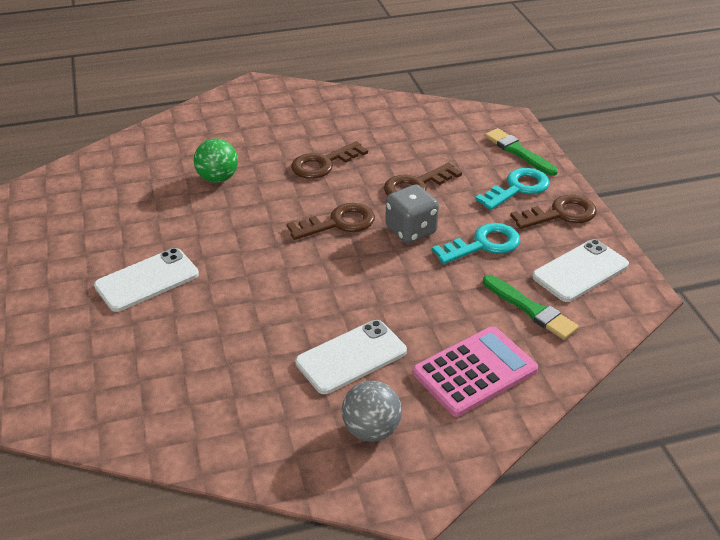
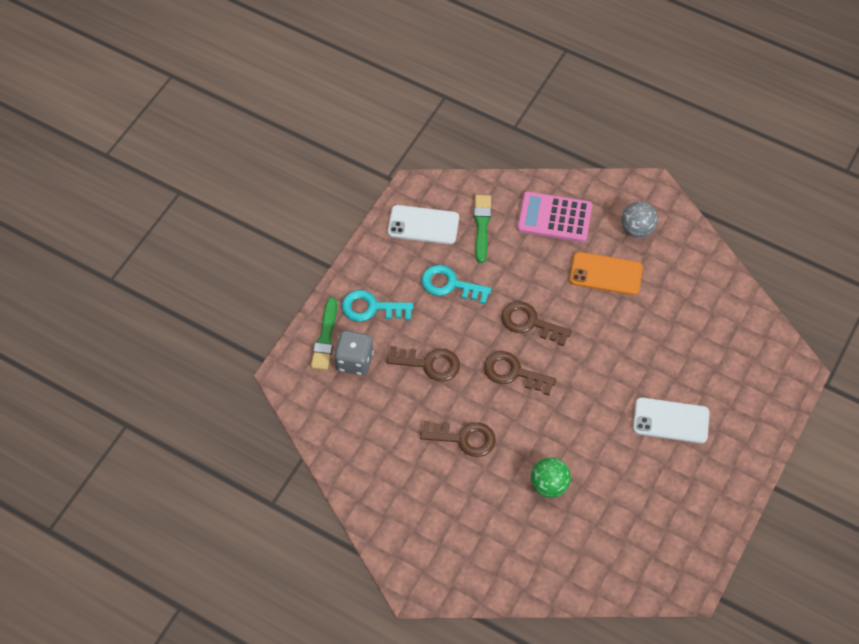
camera: 135 degrees left, 20 degrees up
white phone [295,320,407,394] -> orange phone [569,252,643,295]
grey dice [385,184,439,243] -> grey dice moved to [334,331,374,375]
brown key [510,195,597,229] -> brown key moved to [501,301,572,346]

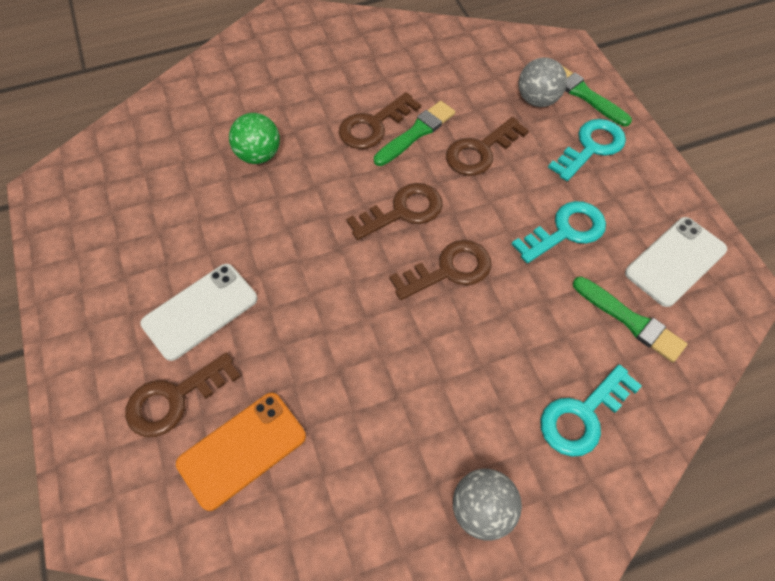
camera: 130 degrees right, 0 degrees up
grey dice [334,331,374,375] -> grey ball [518,57,567,107]
pink calculator [517,191,592,242] -> turquoise key [541,364,642,457]
orange phone [569,252,643,295] -> orange phone moved to [176,393,306,511]
none -> brown key [125,352,241,437]
none -> green brush [374,101,455,166]

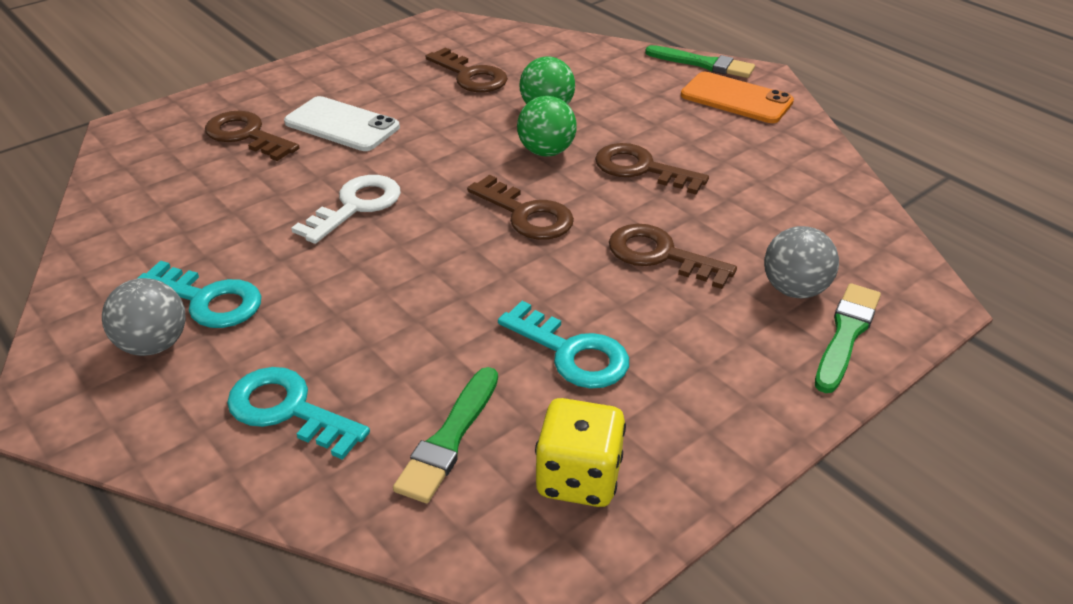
camera: 70 degrees right, 20 degrees down
orange phone [176,393,306,511] -> orange phone moved to [681,72,794,123]
green brush [374,101,455,166] -> green brush moved to [645,45,755,78]
brown key [389,240,492,300] -> brown key moved to [426,47,508,92]
turquoise key [548,119,626,181] -> turquoise key moved to [137,261,262,328]
white phone [625,217,727,307] -> yellow dice [535,398,626,507]
none -> white key [291,175,401,244]
none -> green ball [517,96,576,156]

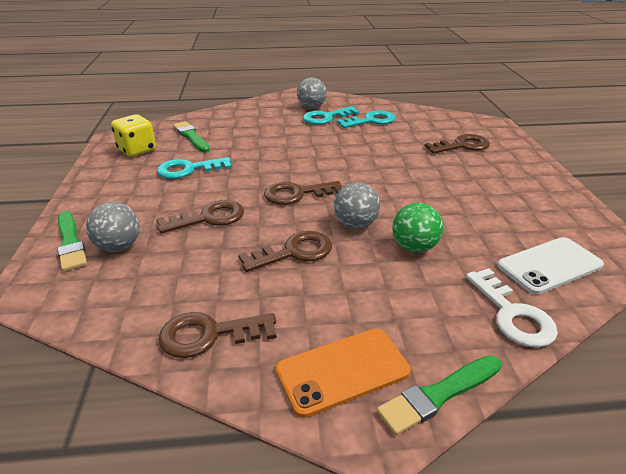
camera: 125 degrees right, 5 degrees down
turquoise key [227,367,370,460] -> turquoise key moved to [337,110,395,128]
white phone [284,96,400,151] -> white phone moved to [498,237,604,295]
white key [291,175,401,244] -> white key moved to [466,268,558,347]
brown key [426,47,508,92] -> brown key moved to [158,312,277,358]
green ball [517,96,576,156] -> grey ball [334,182,380,229]

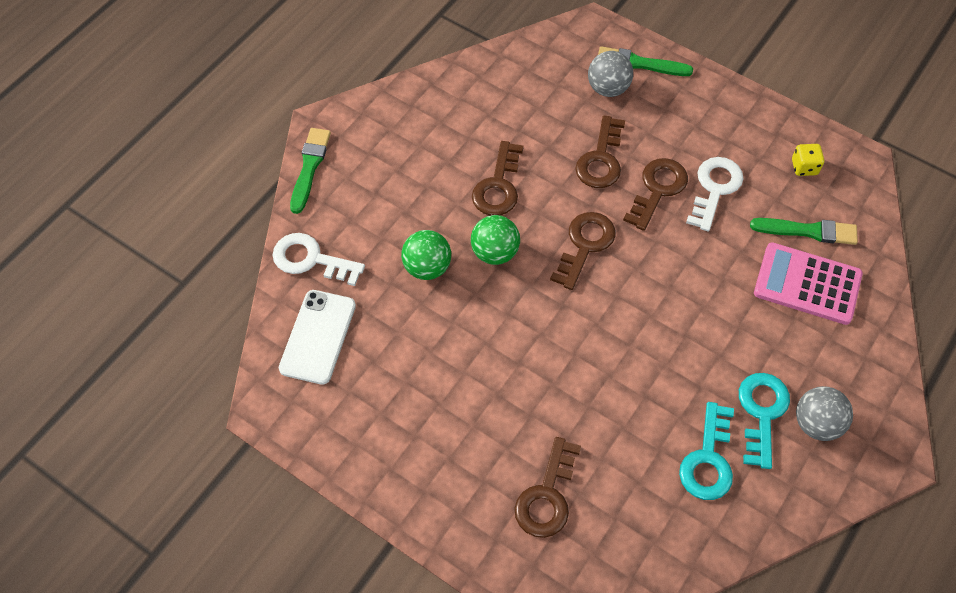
camera: 130 degrees right, 25 degrees up
yellow dice [111,115,156,157] -> yellow dice [792,144,825,176], size x0.60
turquoise key [157,157,232,179] -> white key [686,157,744,231]
brown key [158,312,277,358] -> brown key moved to [623,158,688,231]
orange phone [276,328,411,418] -> none
grey ball [334,182,380,229] -> green ball [471,215,520,265]
none -> pink calculator [754,242,863,325]

